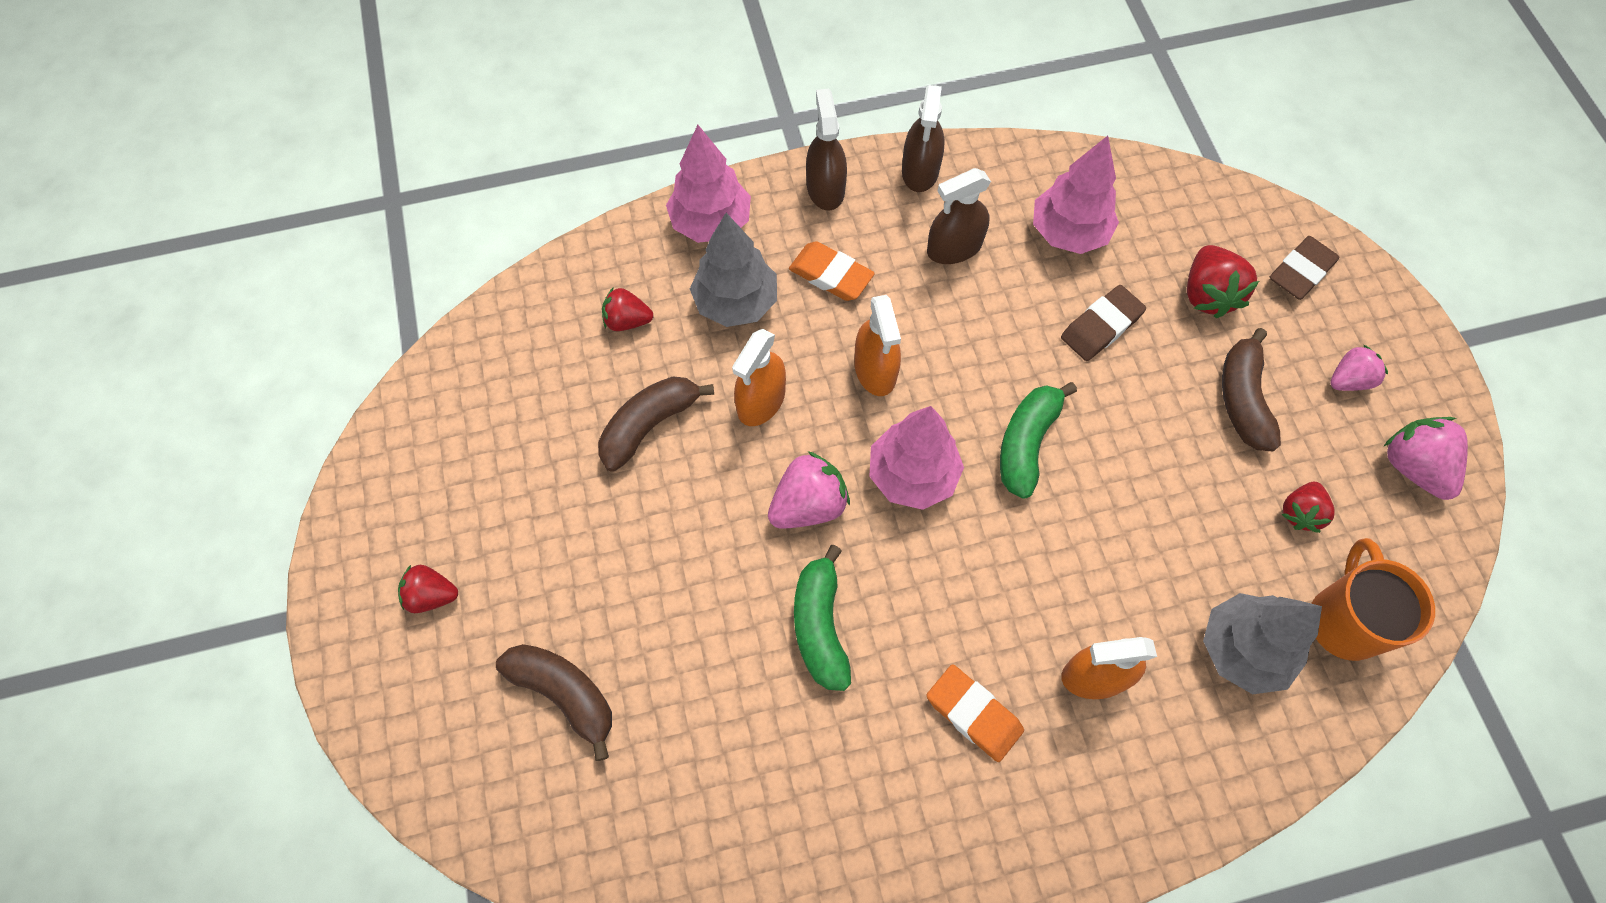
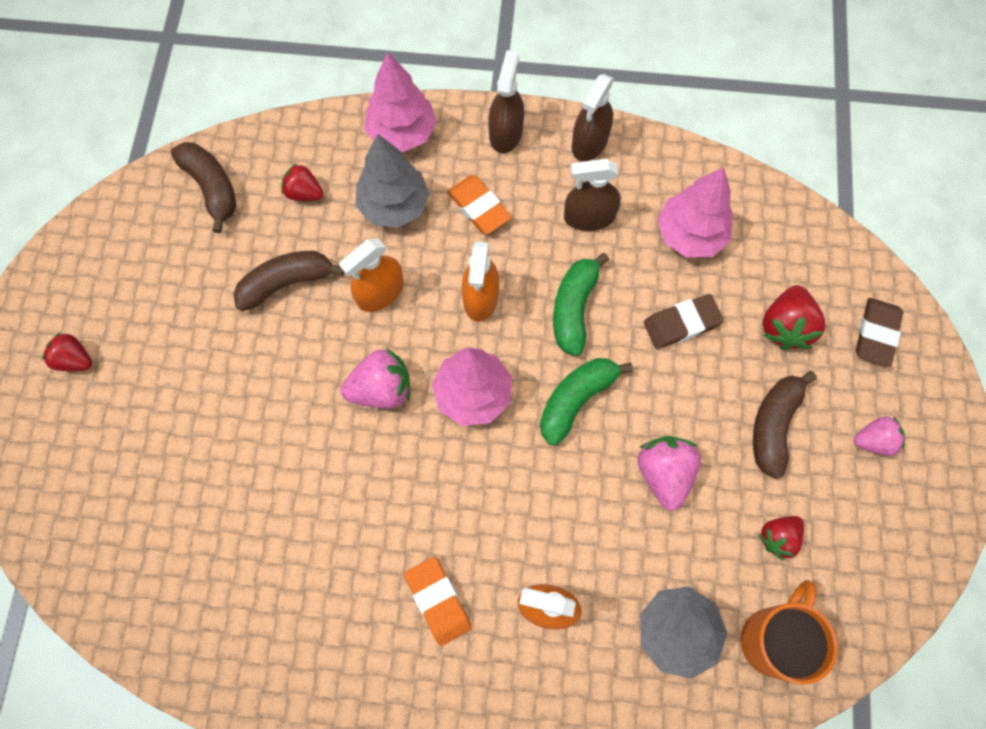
camera: 20 degrees right, 5 degrees up
brown banana [496,644,612,761] -> brown banana moved to [171,142,236,233]
green banana [794,545,851,691] -> green banana moved to [553,253,609,356]
brown eraser [1270,236,1339,300] -> brown eraser turned 45 degrees counterclockwise [856,298,903,367]
pink strawberry [1383,417,1468,500] -> pink strawberry moved to [638,436,701,511]

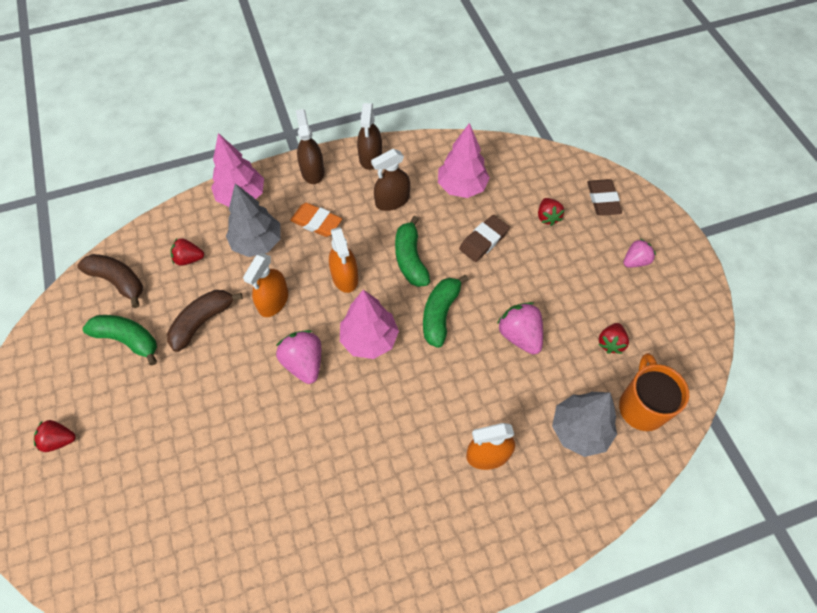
camera: 25 degrees left, 10 degrees down
pink strawberry [341,349,410,409] -> pink strawberry turned 75 degrees counterclockwise [276,330,321,384]
orange eraser [404,557,472,646] -> none
brown banana [753,371,817,479] -> none
red strawberry [762,285,825,350] -> red strawberry [538,198,564,226], size x0.65
none -> green banana [82,315,157,366]

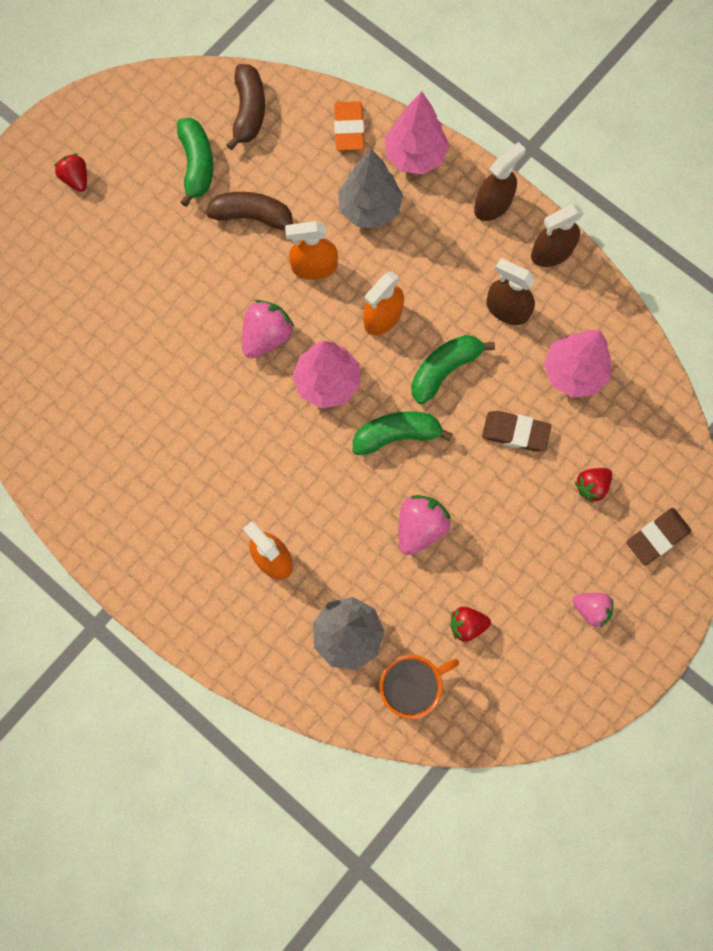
camera: 60 degrees right, 15 degrees up
red strawberry [170,238,204,266] -> none
orange eraser [290,203,342,237] -> orange eraser moved to [334,101,364,151]

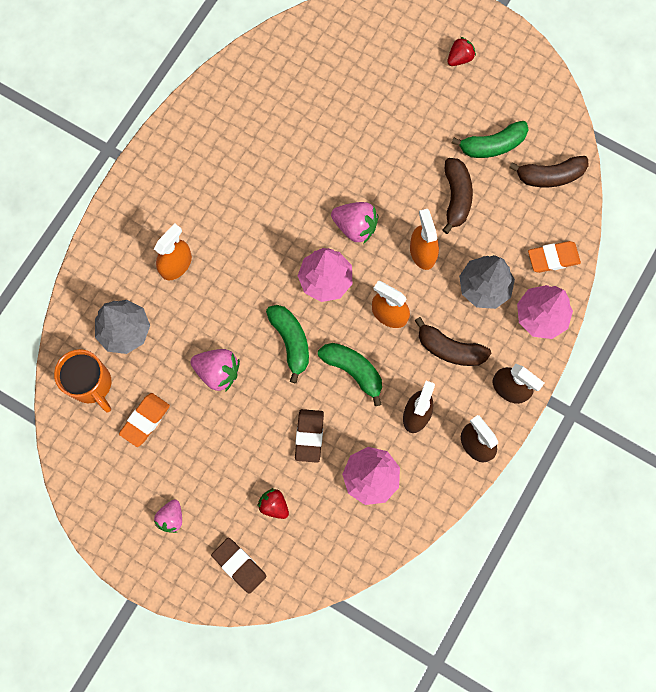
camera: 80 degrees right, 0 degrees up
red strawberry [451,607,491,642] -> orange eraser [119,393,170,447]
none -> brown banana [415,317,491,366]

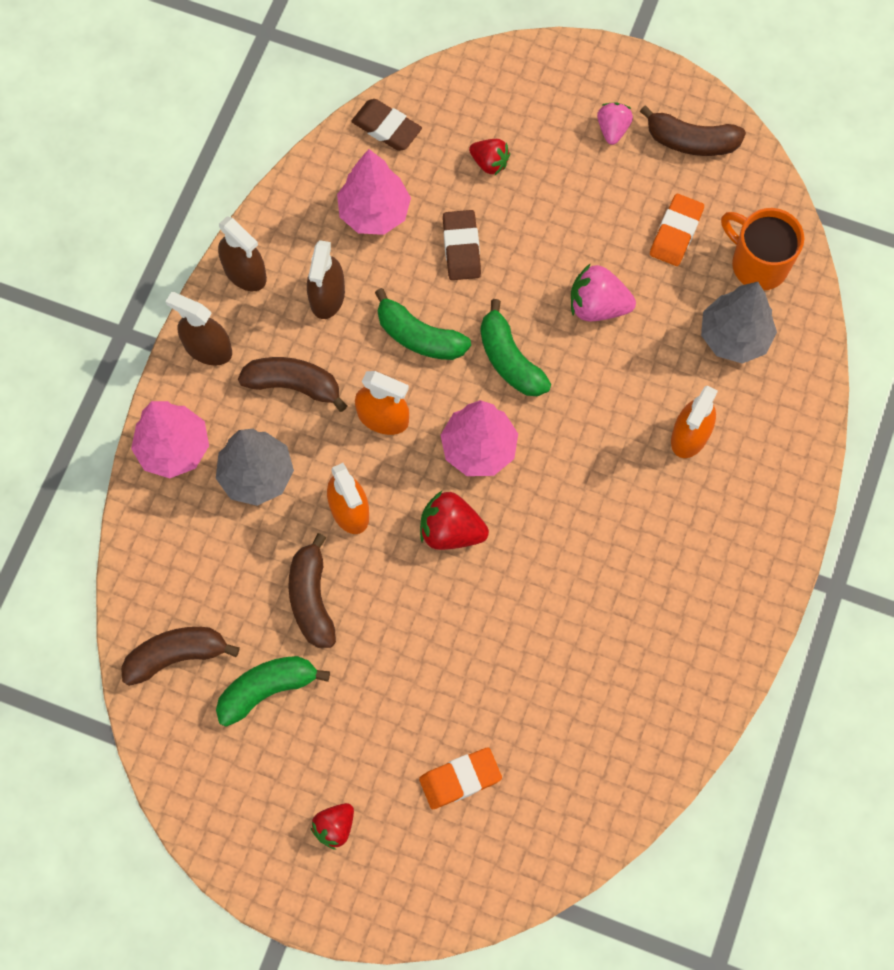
camera: 170 degrees right, 5 degrees down
brown eraser [211,538,267,594] -> brown eraser moved to [351,99,422,151]
pink strawberry [331,202,378,244] -> red strawberry [420,491,489,550]
orange eraser [528,241,581,273] -> orange eraser moved to [419,747,502,809]
none -> brown banana [640,105,746,156]

